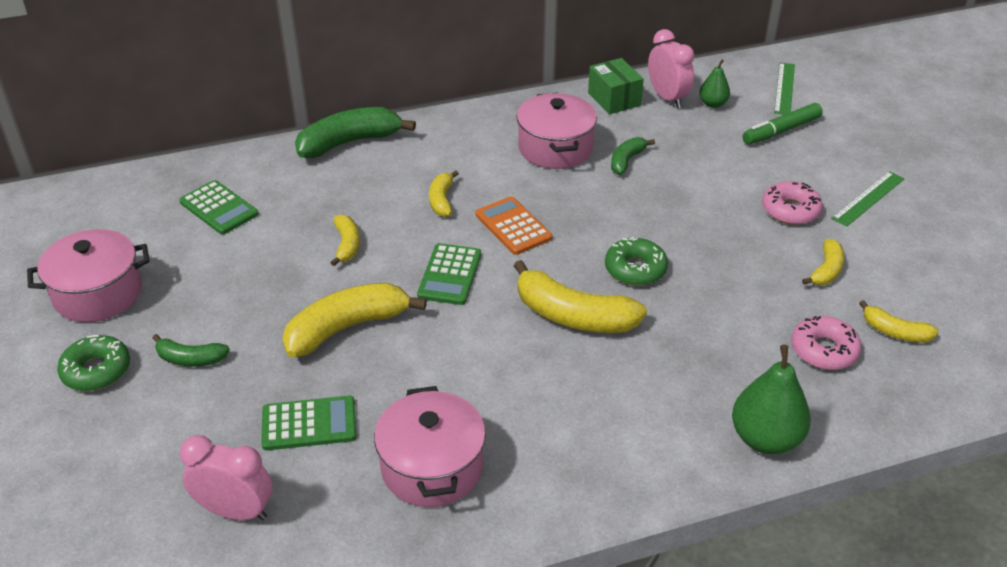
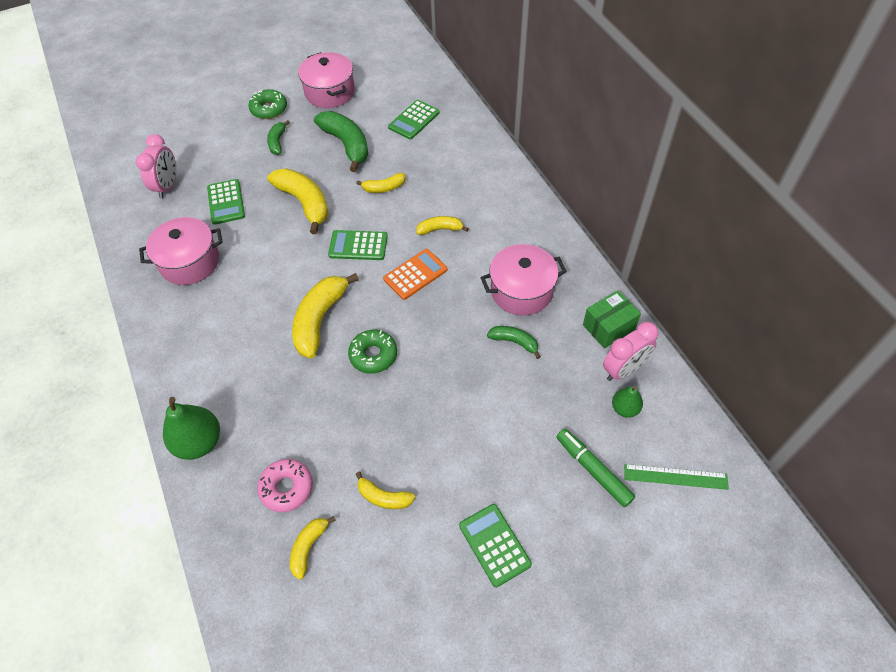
camera: 85 degrees right, 15 degrees up
green banana [295,107,416,158] -> green banana moved to [314,111,368,172]
pink donut [762,181,823,225] -> none
green ruler [831,171,904,227] -> green calculator [459,504,532,587]

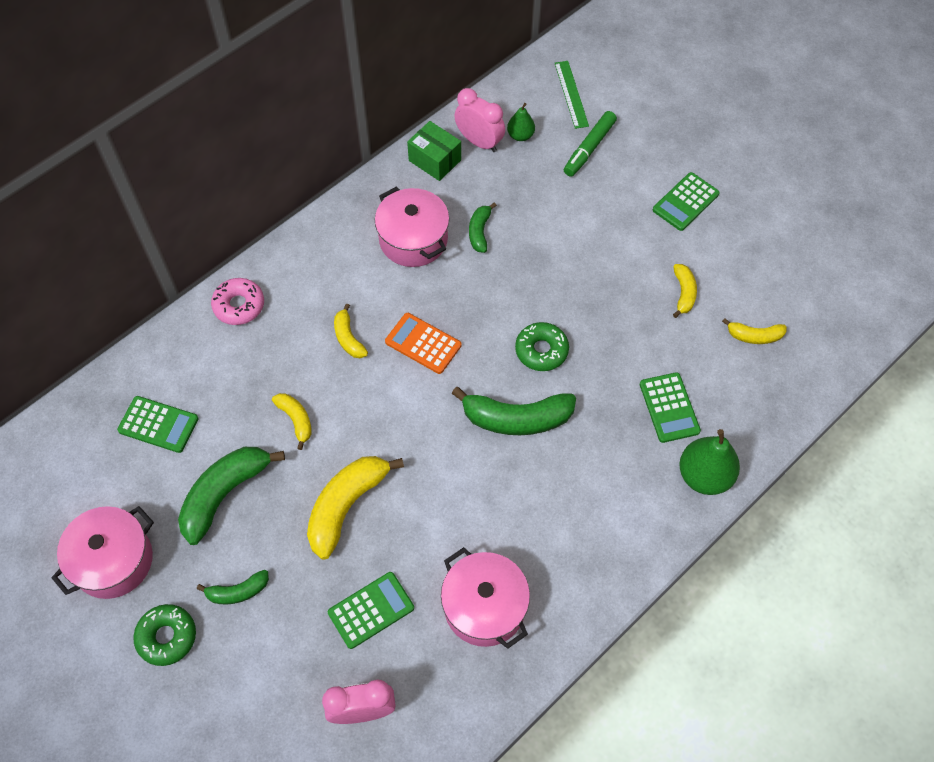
camera: 110 degrees left, 5 degrees up
pink donut [257,459,313,512] -> pink donut moved to [211,278,264,325]
yellow banana [292,273,359,358] -> green banana [451,387,576,435]
green calculator [328,230,388,260] -> green calculator moved to [640,372,701,443]

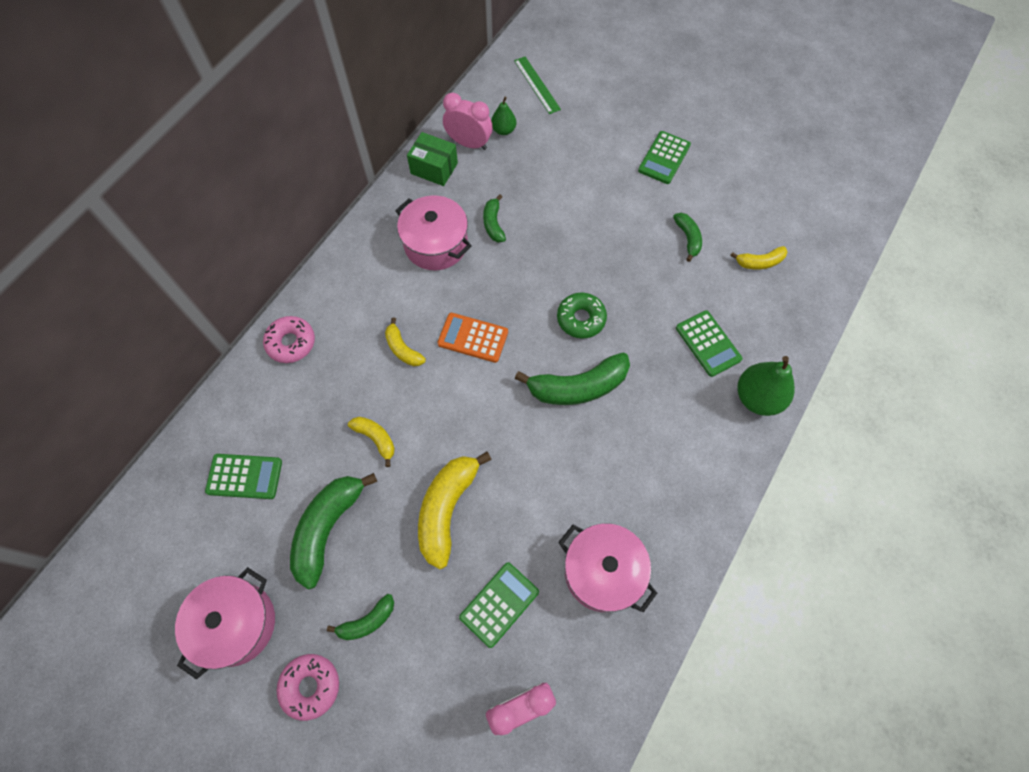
camera: 15 degrees left, 5 degrees up
green donut [133,604,196,666] -> pink donut [277,654,339,721]
green marker [564,111,617,176] -> none
yellow banana [673,264,697,318] -> green banana [673,213,702,262]

